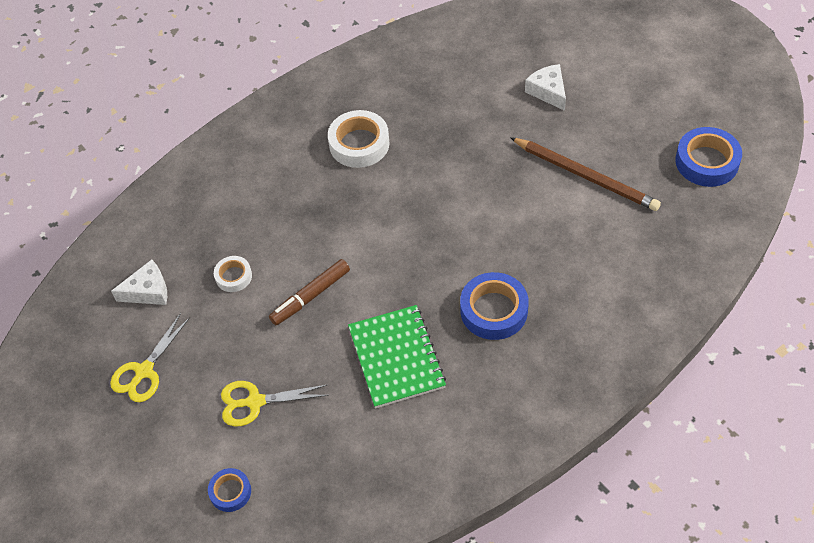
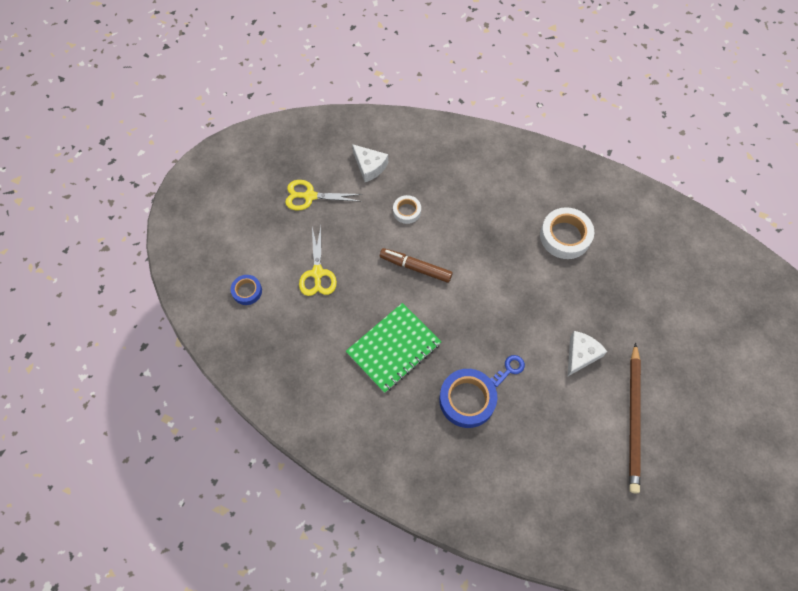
camera: 60 degrees right, 10 degrees up
yellow scissors [221,381,329,426] -> yellow scissors turned 150 degrees counterclockwise [299,226,337,296]
white cheese [525,64,566,111] -> white cheese moved to [567,331,608,377]
blue tape [675,127,742,187] -> none
none -> blue key [490,355,525,387]

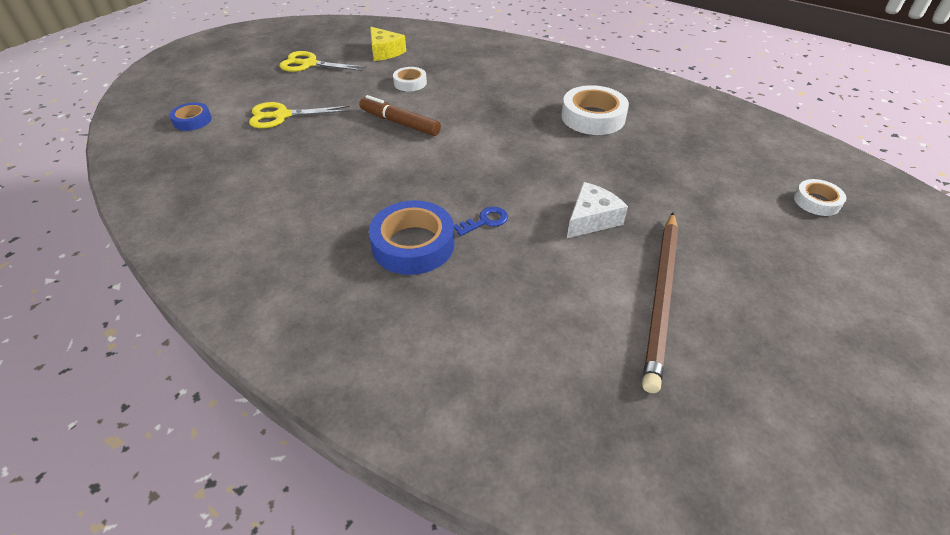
camera: 10 degrees right, 20 degrees down
yellow scissors [299,226,337,296] -> yellow scissors turned 75 degrees clockwise [249,102,350,128]
green notebook [346,303,441,393] -> none
white cheese [352,144,388,182] -> yellow cheese [370,27,406,61]
none -> white tape [794,179,846,216]

